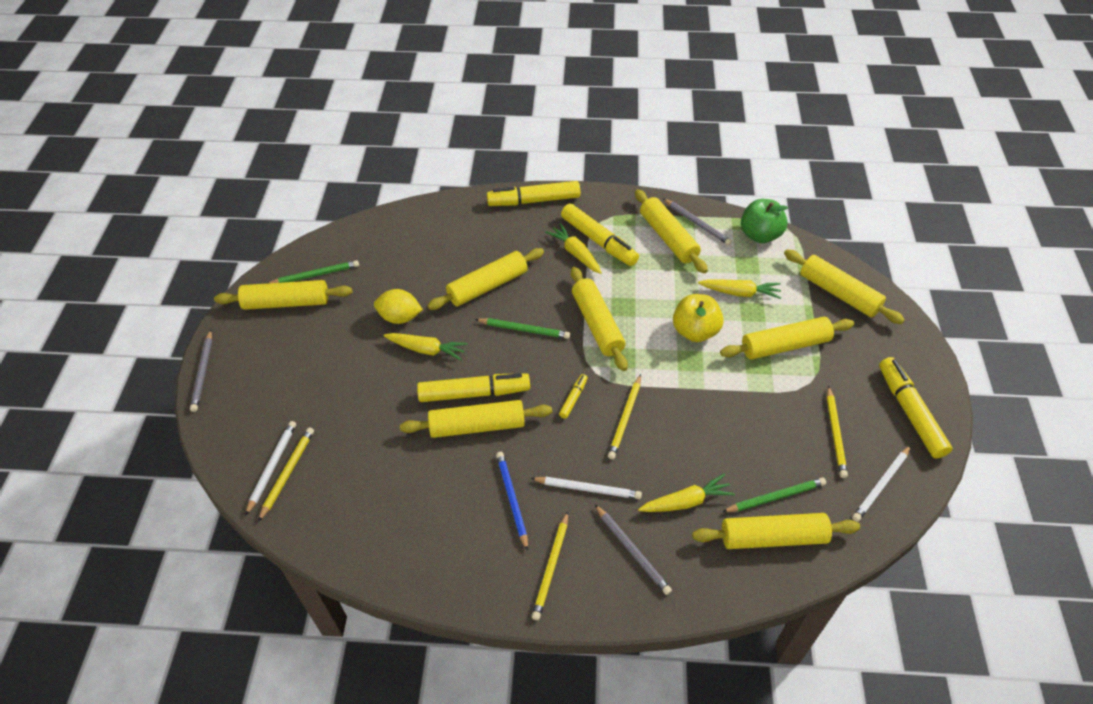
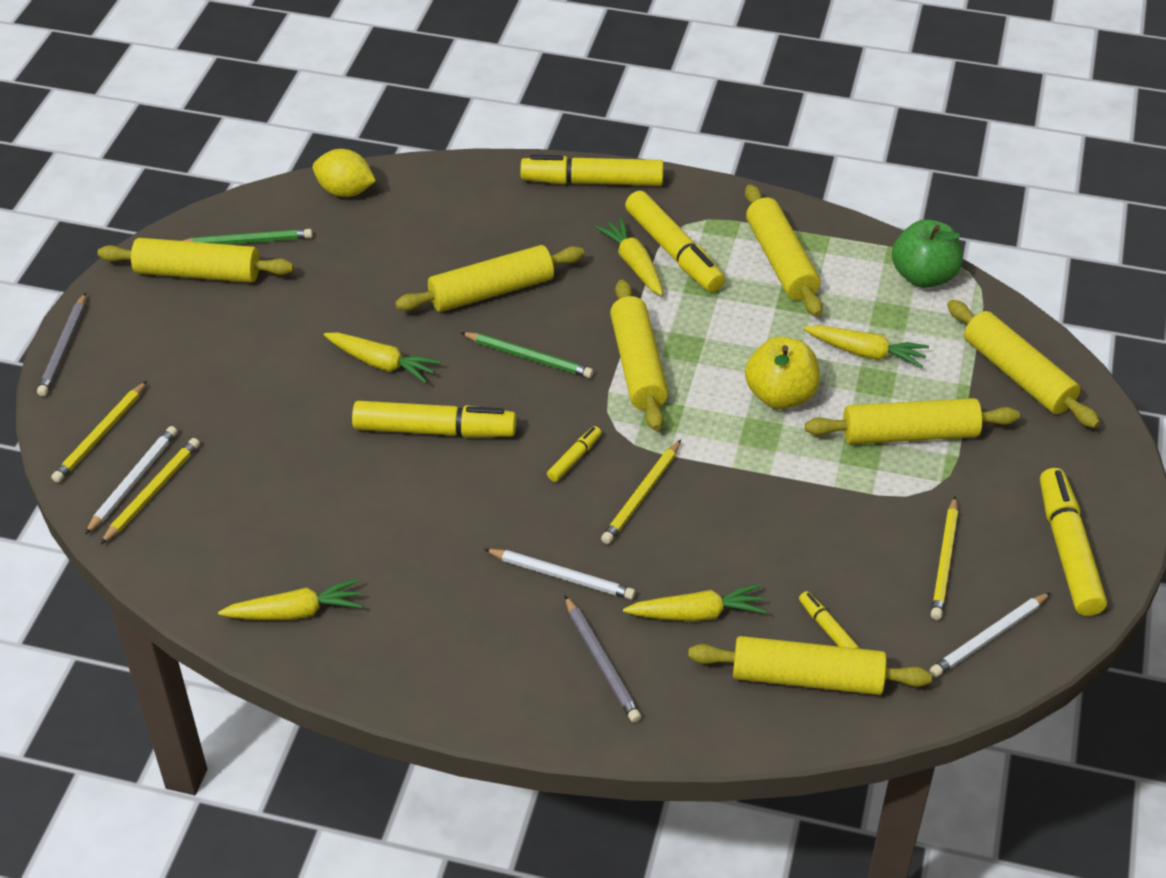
camera: 10 degrees right, 5 degrees down
yellow lemon [374,289,423,324] -> yellow lemon moved to [313,149,376,197]
yellow rolling pin [400,400,552,438] -> none
blue pencil [496,452,528,551] -> none
yellow pencil [532,511,568,620] -> yellow pencil moved to [51,381,147,483]
grey pencil [663,199,732,245] -> none
green pencil [722,478,826,512] -> yellow marker [799,591,859,649]
none -> yellow carrot [218,579,363,620]

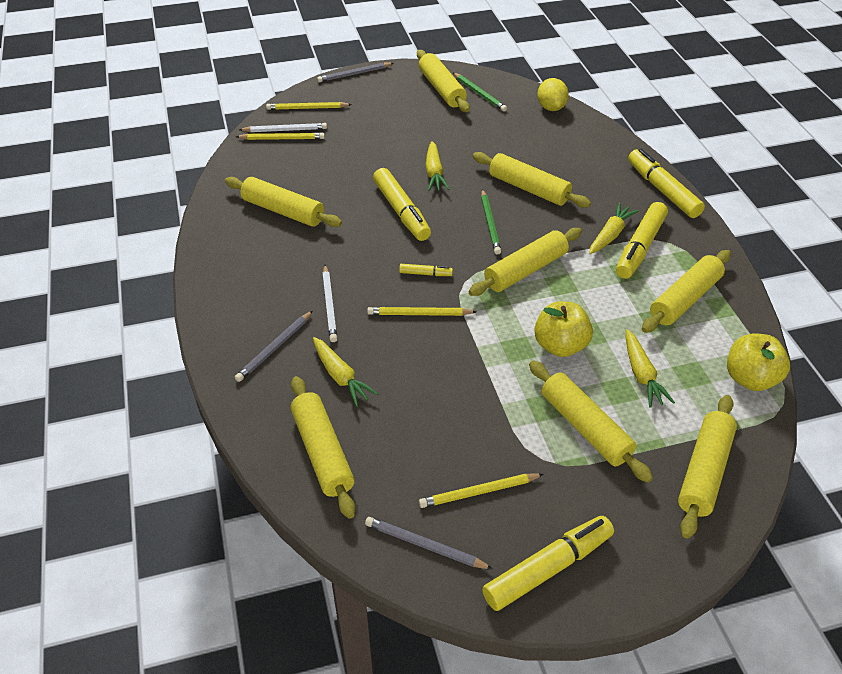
camera: 60 degrees right, 0 degrees up
yellow carrot [218,579,363,620] -> none
yellow marker [799,591,859,649] -> none
green apple [892,219,963,288] -> yellow apple [727,333,790,391]
white pencil [930,592,1051,677] -> grey pencil [365,517,493,569]
none -> yellow rolling pin [225,177,342,227]

